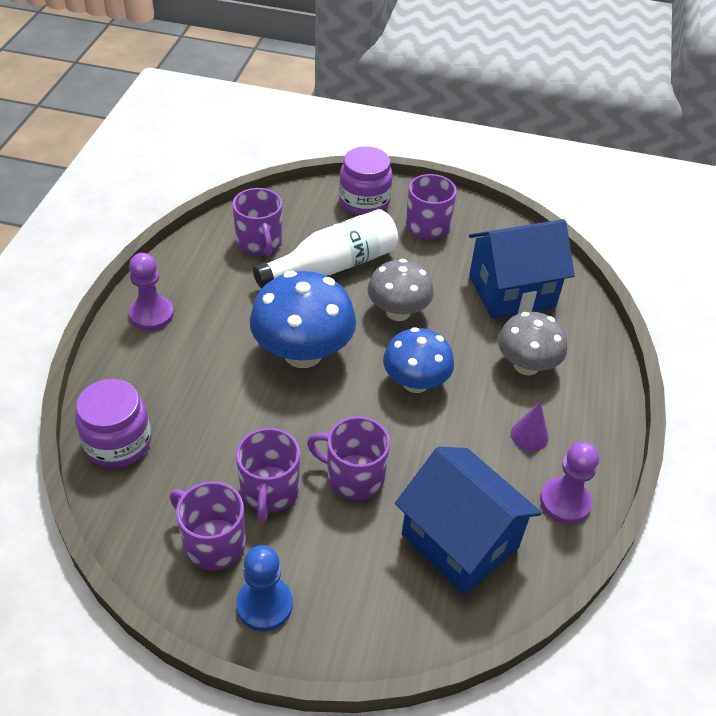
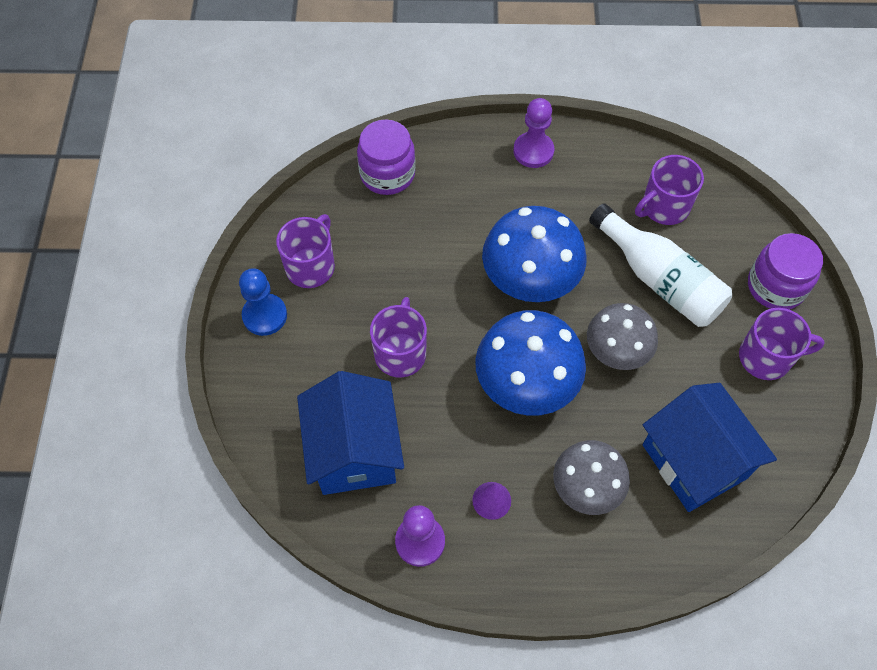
camera: 80 degrees right, 15 degrees up
purple mug [236,428,300,522] -> none
blue mushroom [383,327,454,393] -> blue mushroom [475,310,586,416], size x1.50
blue house [395,447,542,595] -> blue house turned 45 degrees counterclockwise [297,371,404,495]

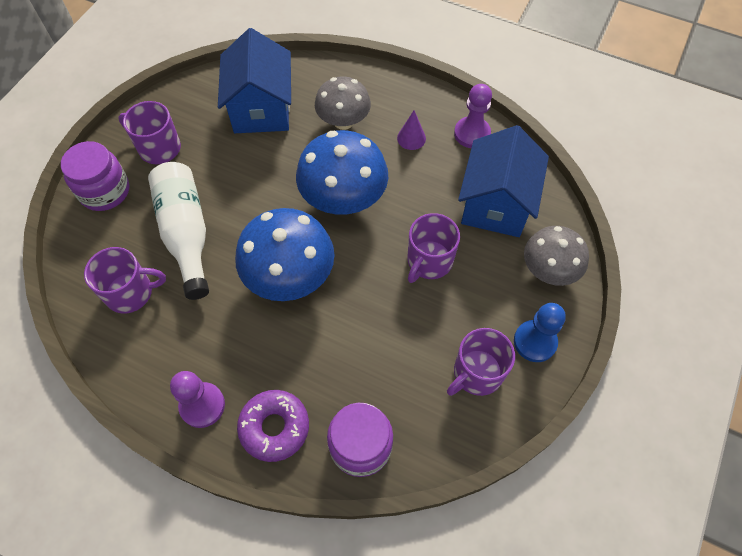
camera: 155 degrees left, 0 degrees up
grey mushroom [587,303,658,370] -> grey mushroom moved to [524,226,589,286]
none -> purple donut [237,390,309,462]

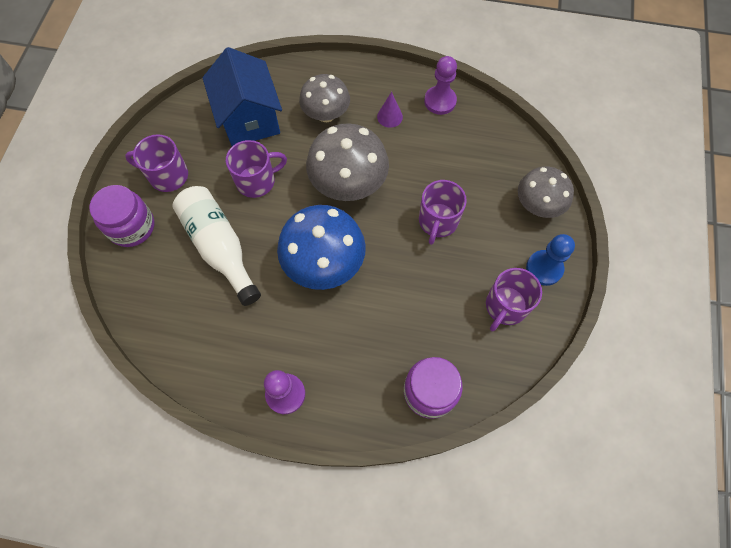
camera: 15 degrees left, 5 degrees up
purple mug [84,247,166,314] -> purple mug moved to [226,140,287,198]
purple donut [237,390,309,462] -> none
blue mushroom [296,130,388,215] -> grey mushroom [306,123,389,201]
blue house [458,125,549,237] -> none

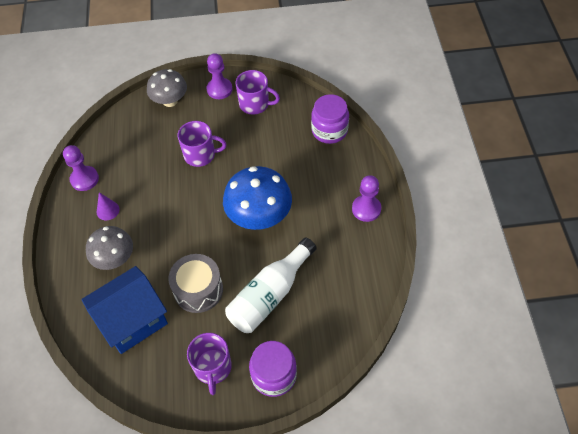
camera: 105 degrees left, 10 degrees down
purple mug [226,140,287,198] -> grey drum [168,254,223,313]
grey mushroom [306,123,389,201] -> none
blue pawn [526,234,575,286] -> purple pawn [206,53,233,99]

